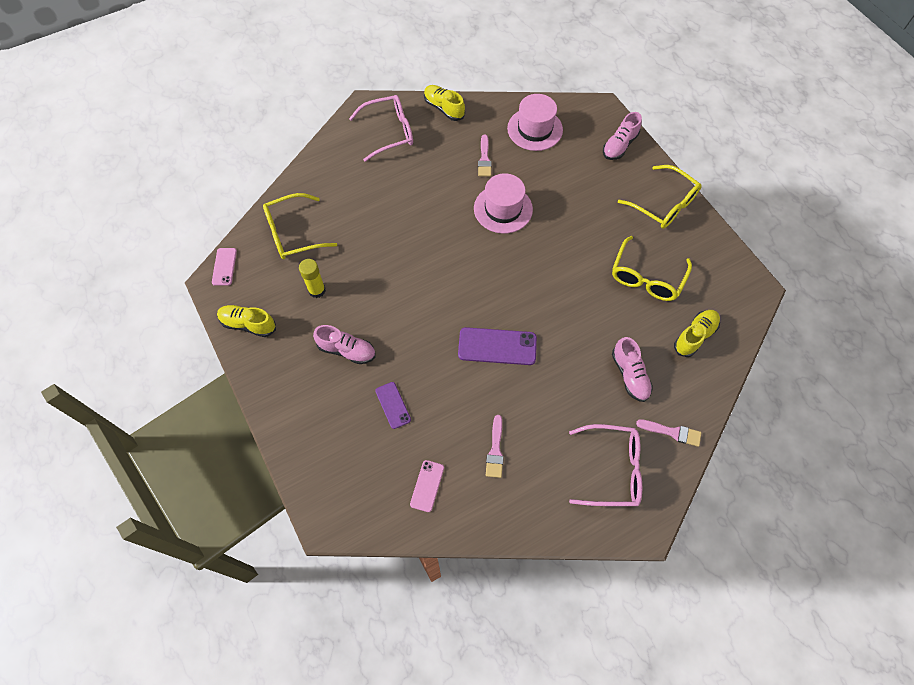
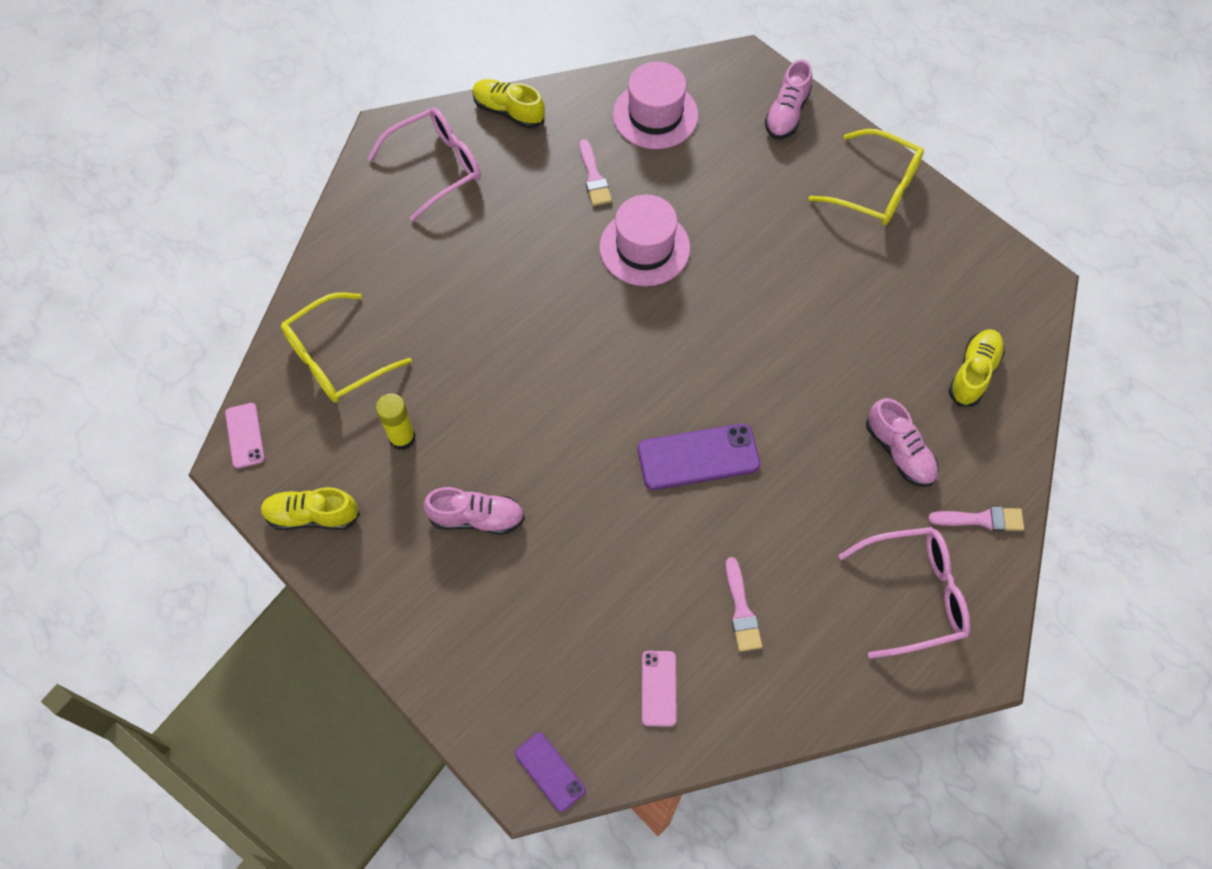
camera: 15 degrees left, 0 degrees up
purple phone [375,382,411,429] -> purple phone moved to [515,732,586,812]
yellow glasses [612,236,692,301] -> none

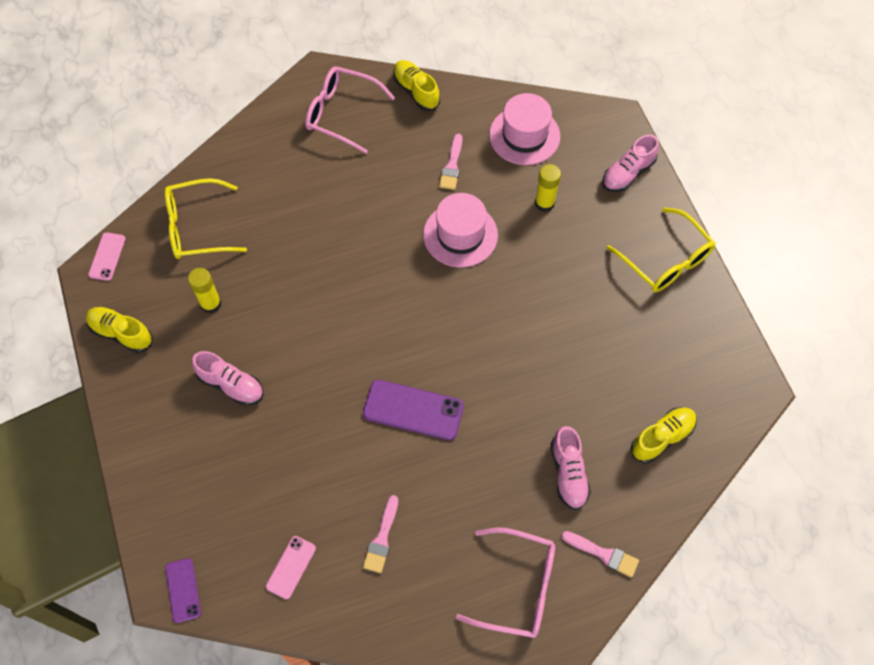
camera: 25 degrees right, 0 degrees up
pink glasses [367,108,481,221] -> pink glasses turned 150 degrees counterclockwise [305,66,395,154]
none -> yellow glue stick [535,164,561,212]

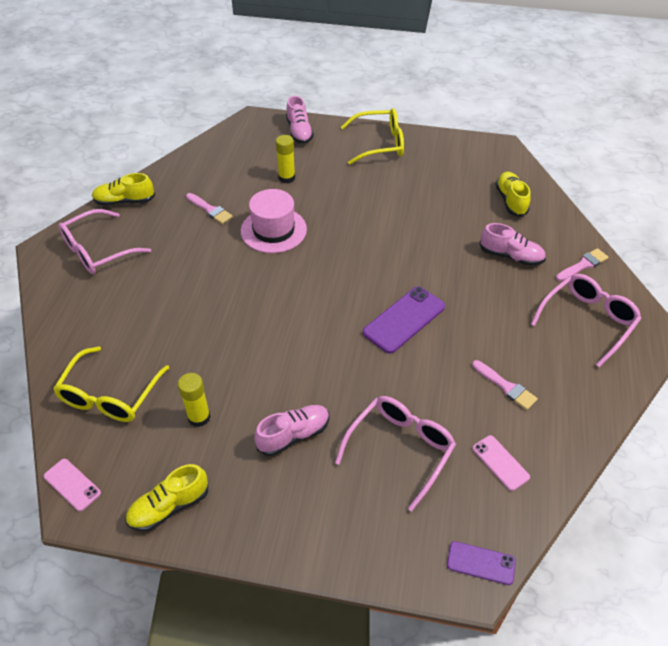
camera: 60 degrees left, 15 degrees down
pink hat [489,93,560,165] -> none
none -> pink glasses [335,396,456,511]

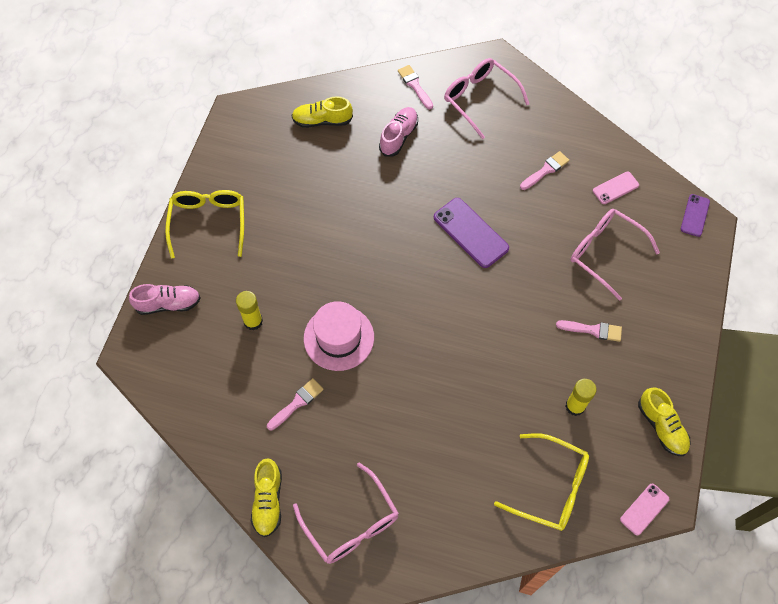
camera: 85 degrees left, 15 degrees up
pink shoe [254,405,329,456] -> pink brush [556,320,622,342]

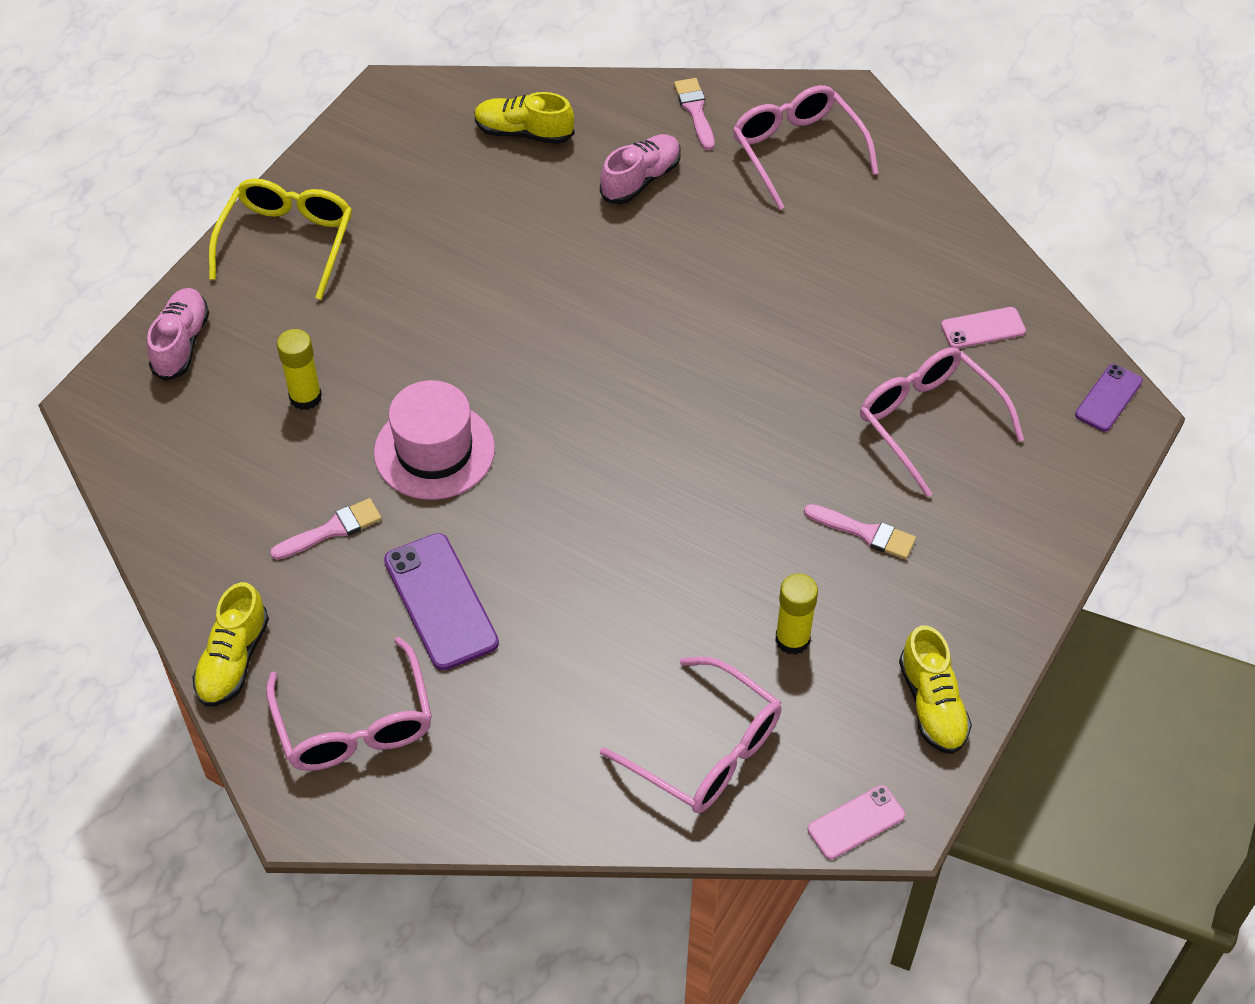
camera: 15 degrees right, 10 degrees down
pink shoe [129,284,201,315] -> pink shoe turned 90 degrees counterclockwise [147,288,209,381]
purple phone [434,198,509,268] -> purple phone moved to [384,533,499,671]
yellow glasses [494,433,589,531] -> pink glasses [600,657,782,813]
pink brush [520,151,569,190] -> none

